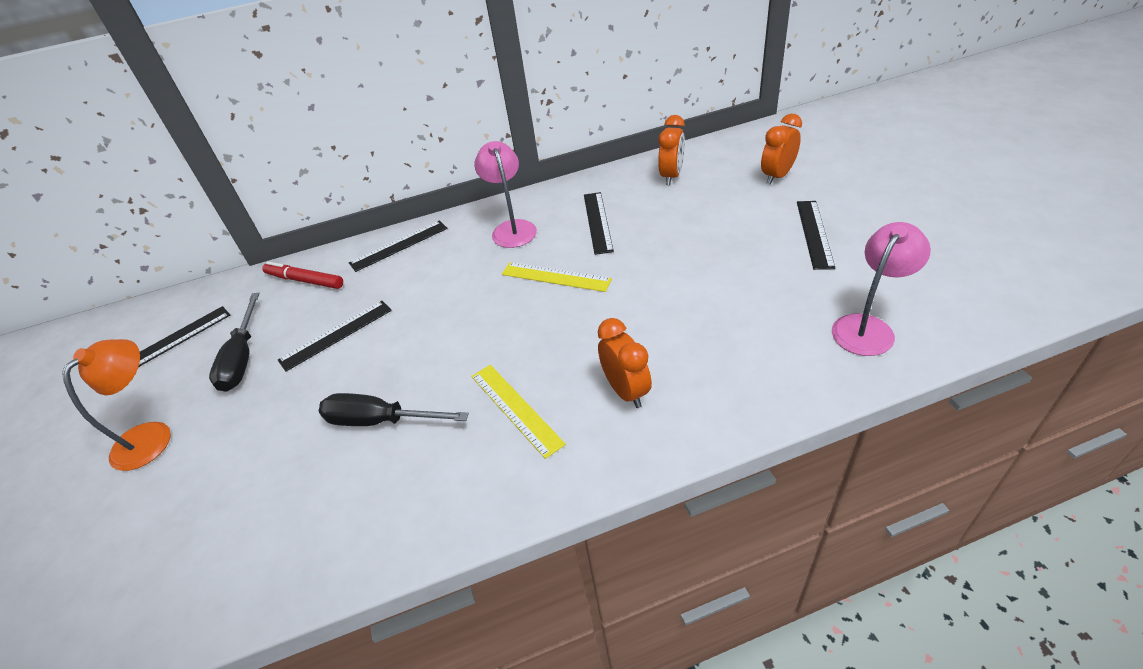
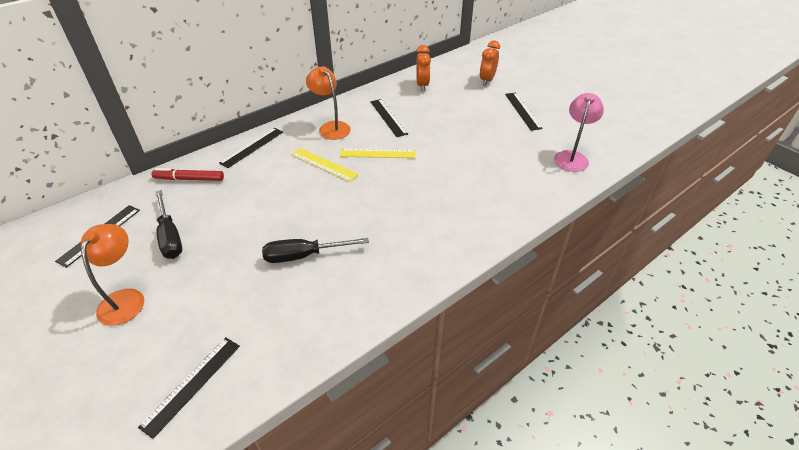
camera: 25 degrees left, 0 degrees up
black ruler [278,301,392,372] -> black ruler moved to [138,337,240,439]
yellow ruler [471,365,566,459] -> yellow ruler moved to [291,148,359,182]
pink lamp [474,141,537,248] -> orange lamp [306,66,351,140]
orange clock [598,318,652,408] -> none

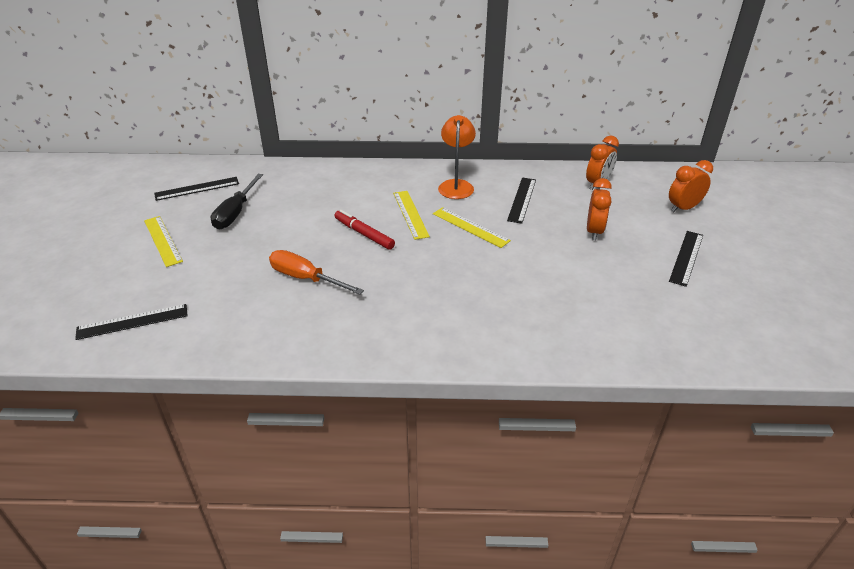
camera: 40 degrees right, 5 degrees down
orange lamp [81,224,144,326] -> yellow ruler [144,216,183,267]
red marker [152,168,224,181] -> red marker moved to [335,210,395,250]
black ruler [219,128,283,168] -> none
black screwdriver [262,238,369,263] -> orange screwdriver [269,250,364,295]
pink lamp [554,93,604,172] -> none
none -> orange clock [587,178,612,241]

